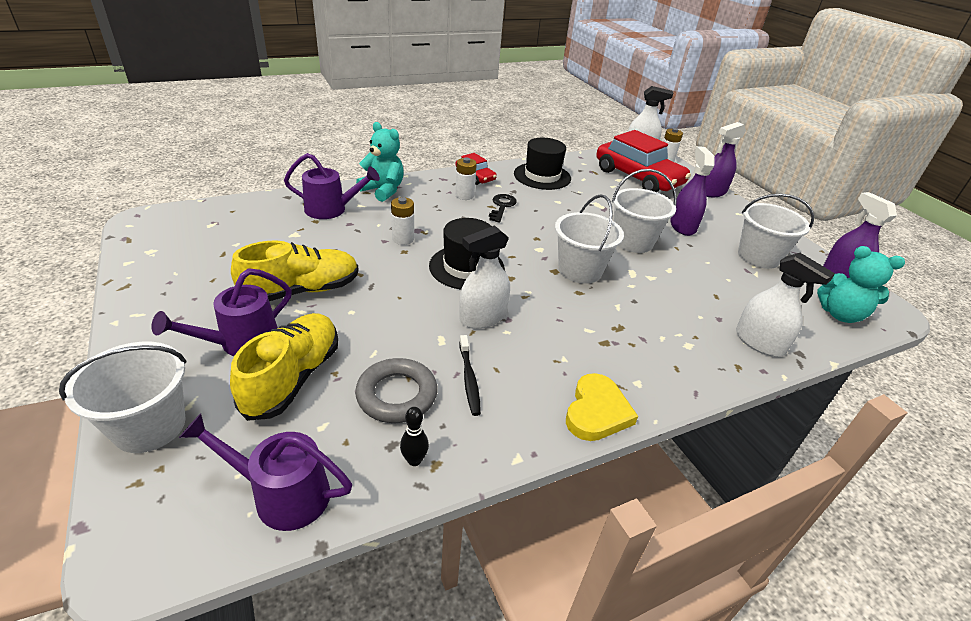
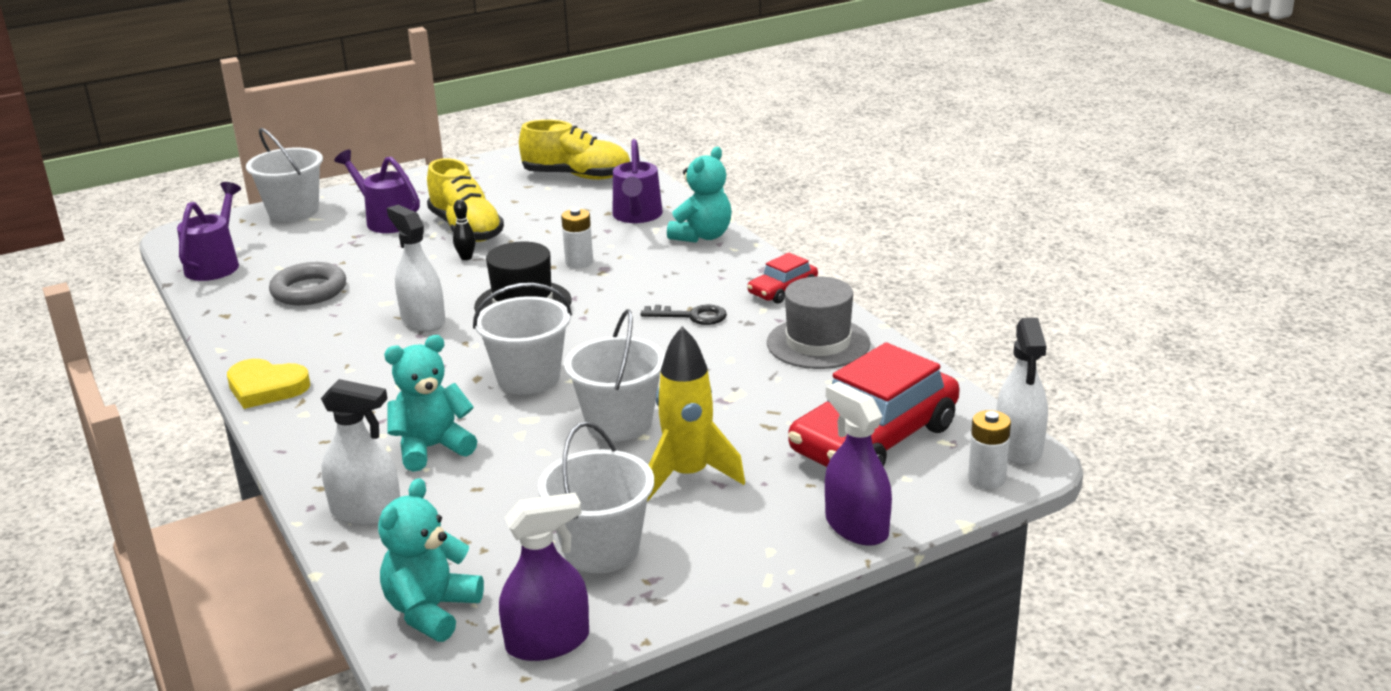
camera: 90 degrees right, 10 degrees down
yellow shoe [230,313,338,421] -> yellow shoe moved to [519,120,630,180]
black bowling pin [400,407,429,466] -> black bowling pin moved to [453,199,476,260]
white battery [455,158,477,200] -> none
black toothbrush [459,335,481,416] -> none
black hat [514,138,571,190] -> grey hat [767,276,870,369]
purple spray bottle [670,146,715,236] -> yellow rocket [647,326,745,502]
white spray bottle [736,253,835,357] -> white spray bottle turned 120 degrees counterclockwise [321,379,400,526]
none -> turquoise teddy bear [384,335,477,472]

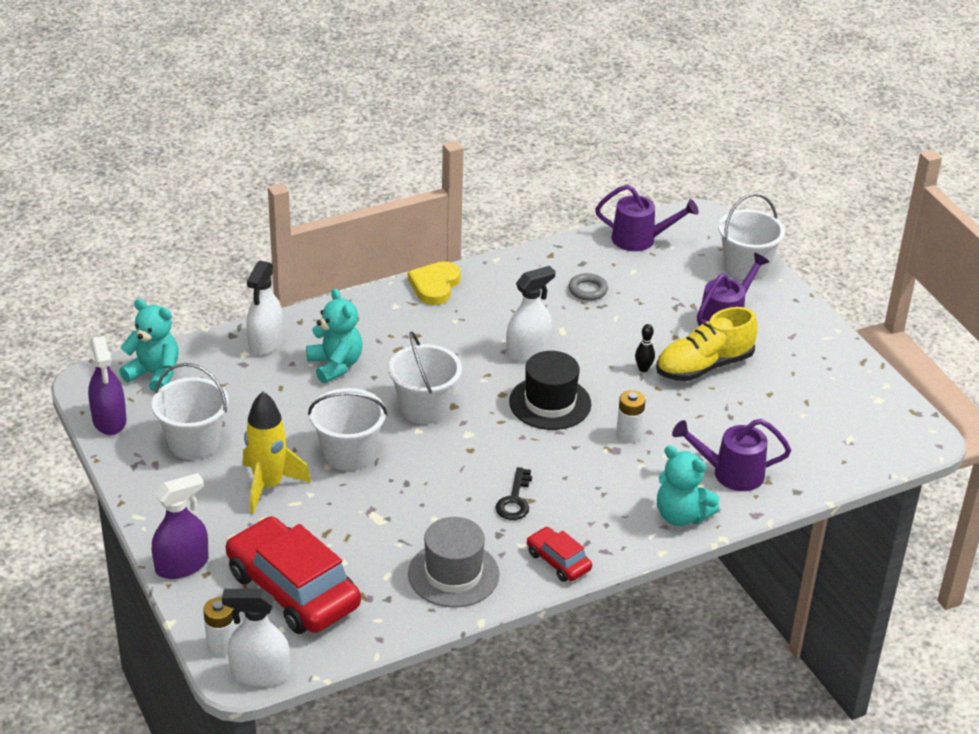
camera: 90 degrees right, 10 degrees up
grey ring [269,262,346,305] -> grey ring [568,273,608,301], size x0.65
yellow shoe [519,120,630,180] -> none

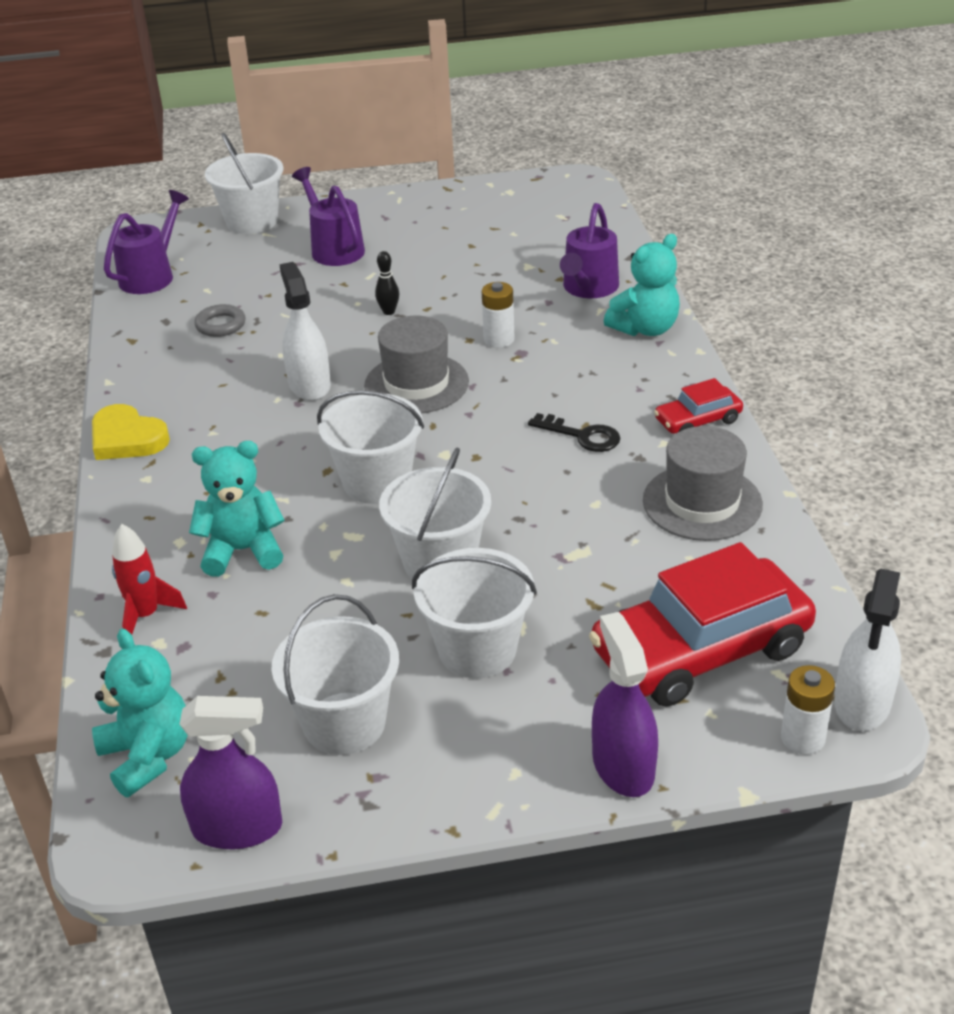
camera: 70 degrees left, 0 degrees up
turquoise teddy bear [119,299,179,392] -> turquoise teddy bear turned 105 degrees clockwise [92,628,188,797]
yellow rocket [243,391,311,514] -> white bucket [412,548,537,678]
white spray bottle [246,260,283,355] -> red rocket [112,524,187,635]
black hat [509,351,591,430] -> grey hat [364,316,469,414]
yellow shoe [656,307,757,381] -> none

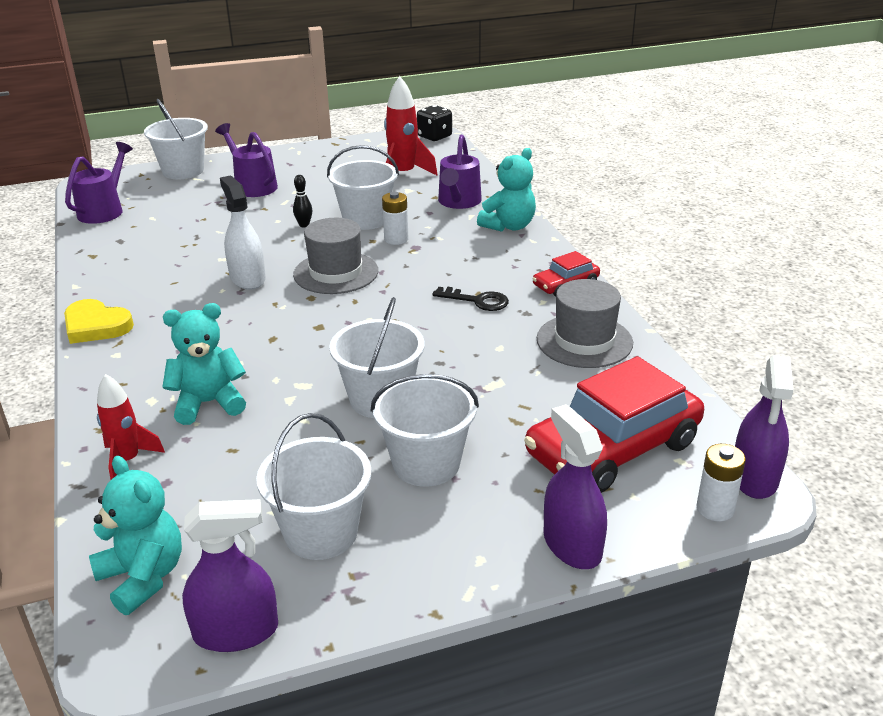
camera: 10 degrees left, 5 degrees down
grey ring [194,304,246,337] -> none
white bucket [317,390,424,504] -> white bucket moved to [327,145,399,230]
white spray bottle [834,569,901,731] -> purple spray bottle [735,355,793,499]
none -> red rocket [384,76,438,175]
none -> black dice [417,105,452,141]

